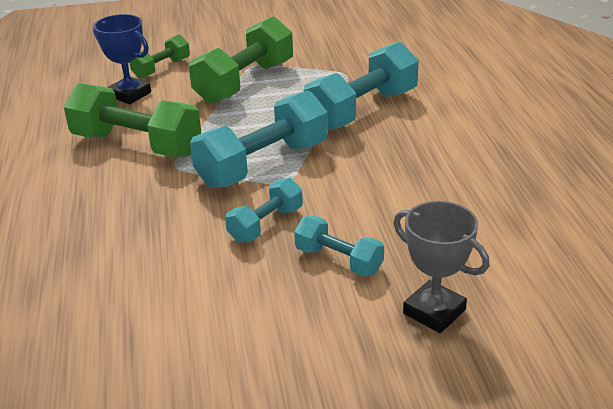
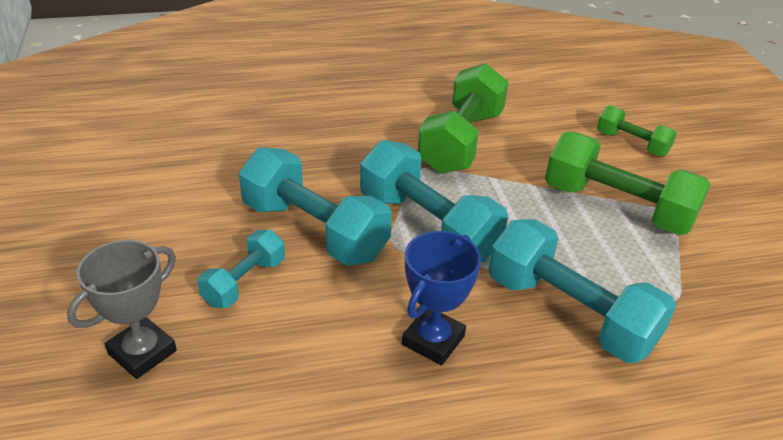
camera: 85 degrees right, 5 degrees up
blue trophy [93,14,151,104] -> blue trophy moved to [402,231,481,365]
turquoise dumbbell [225,178,303,243] -> turquoise dumbbell [239,147,392,266], size x1.83

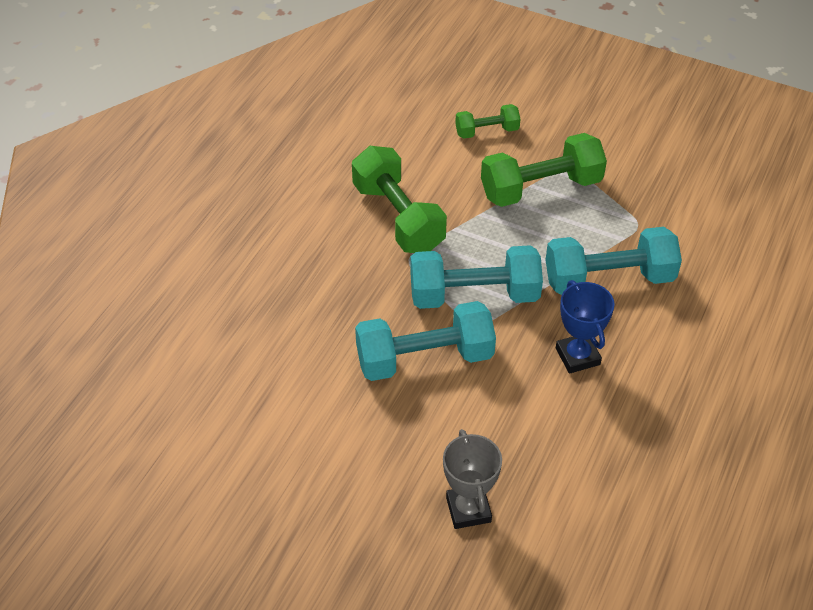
camera: 50 degrees left, 10 degrees up
turquoise dumbbell [197,230,285,308] -> none

